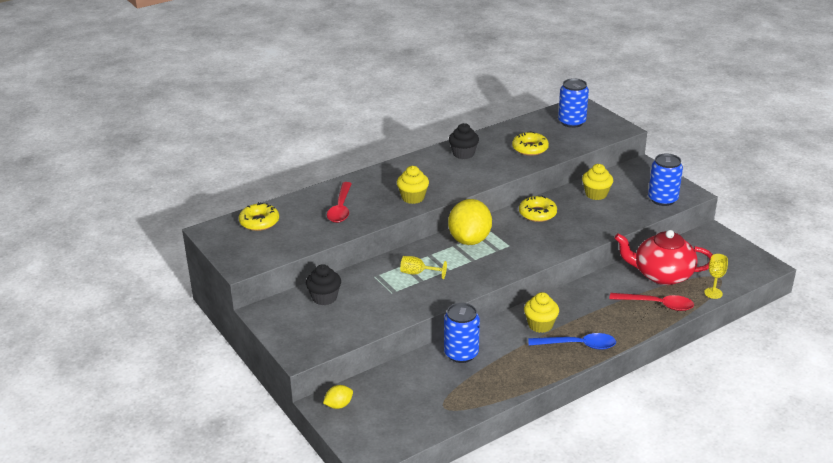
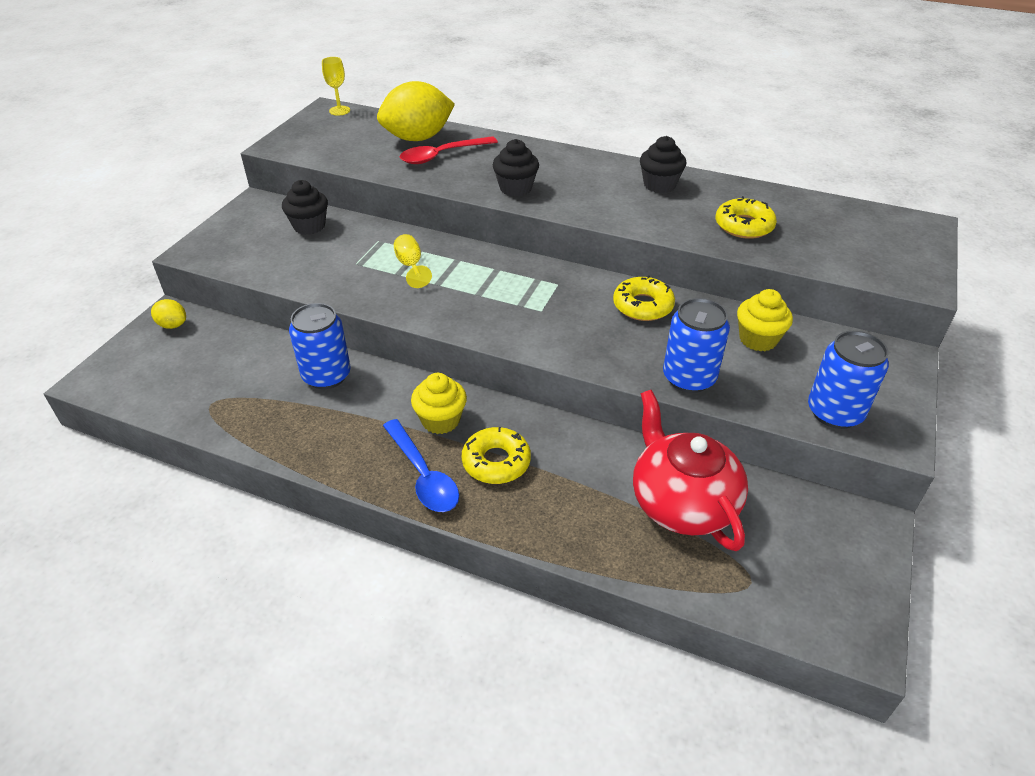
camera: 55 degrees right, 10 degrees up
yellow donut [239,202,279,231] -> yellow donut moved to [462,427,531,484]
yellow cupcake [397,166,429,204] -> black cupcake [493,139,539,197]
yellow lemon [448,199,492,245] -> yellow lemon moved to [377,81,455,141]
blue can [558,78,589,128] -> blue can moved to [663,298,730,393]
red spoon [609,293,694,311] -> none
yellow goblet [704,254,728,299] -> yellow goblet moved to [322,57,350,116]

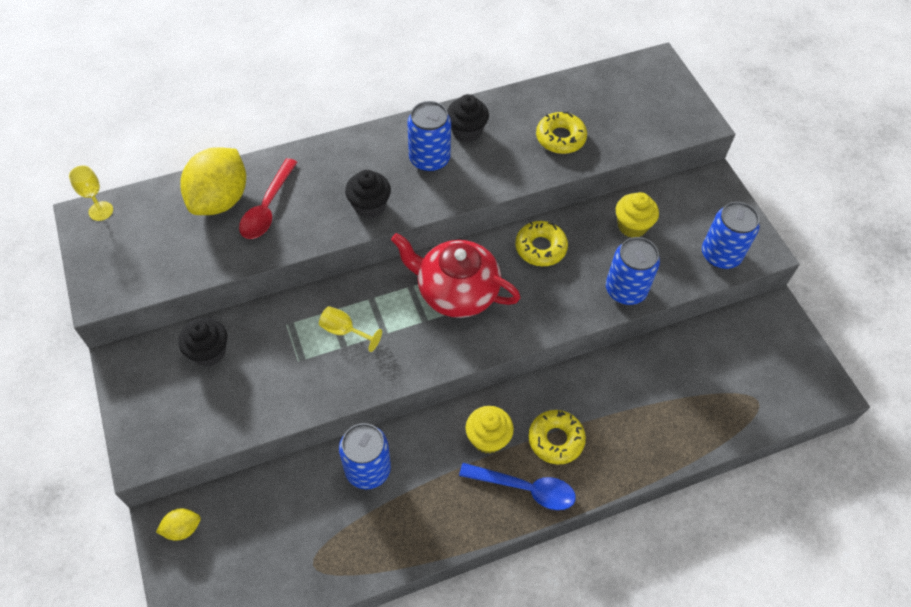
camera: 45 degrees left, 15 degrees up
red teapot [633,390,748,551] -> red teapot moved to [391,233,521,318]
none -> blue can [407,101,451,172]

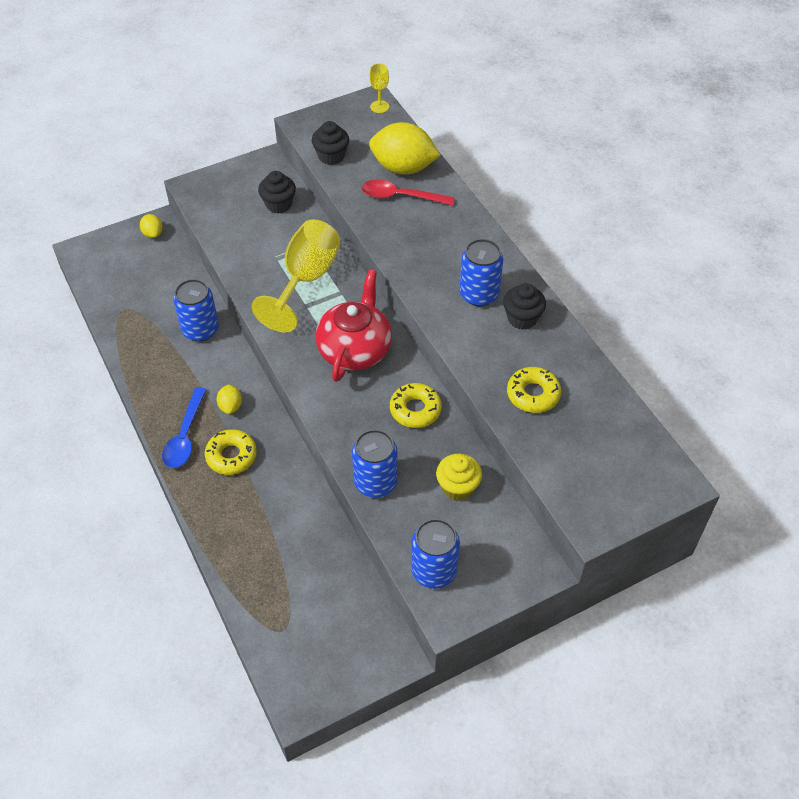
camera: 85 degrees right, 5 degrees down
yellow goblet [319,306,382,352] -> yellow goblet [251,219,340,332], size x2.26
black cupcake [345,170,391,218] -> black cupcake moved to [312,121,349,165]
yellow cupcake [466,406,514,454] -> yellow lemon [216,384,242,414]

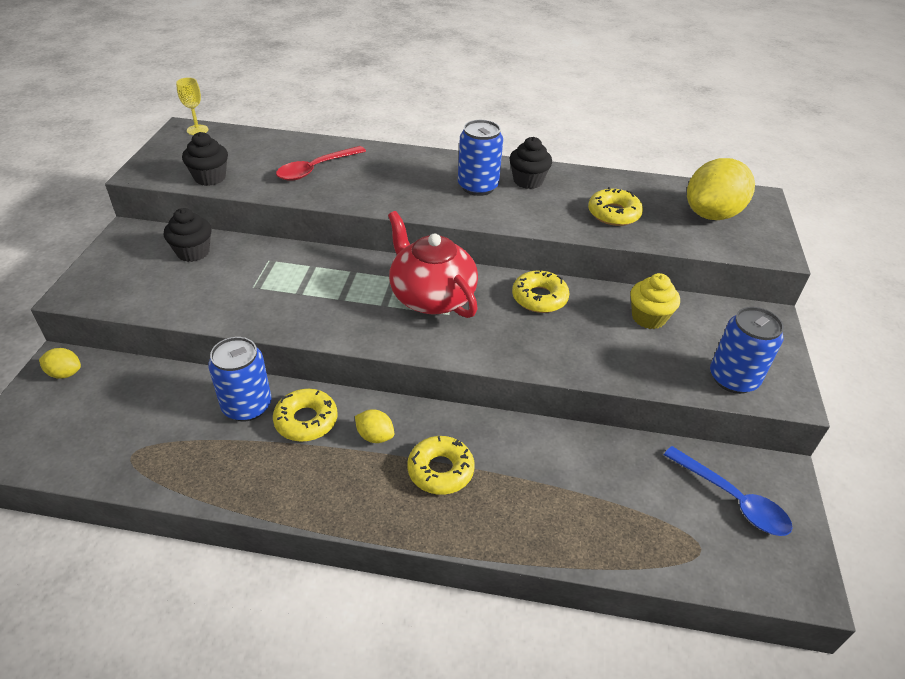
camera: 55 degrees left, 10 degrees down
blue spoon [162,387,207,468] -> blue spoon moved to [664,446,792,536]
yellow goblet [251,219,340,332] -> none
blue can [352,429,398,498] -> none
yellow lemon [369,122,441,175] -> yellow lemon moved to [687,158,755,220]
none -> yellow donut [273,389,337,442]

